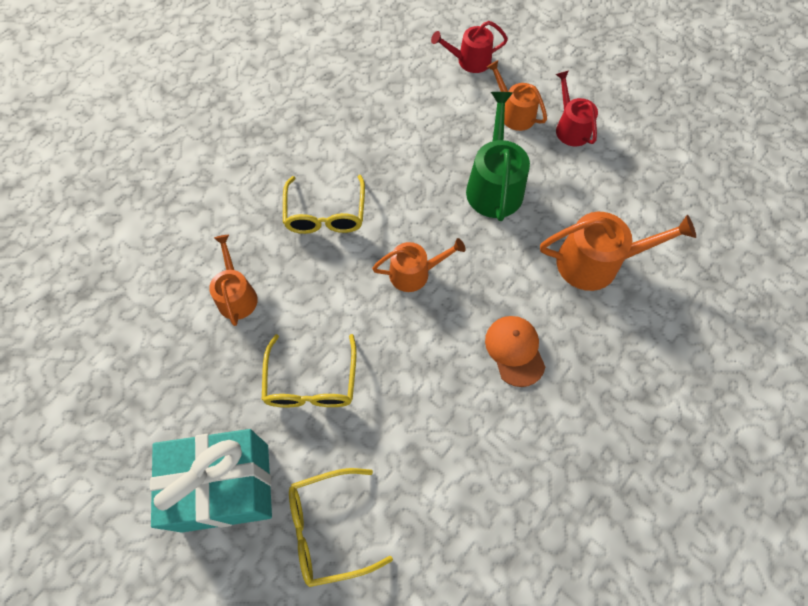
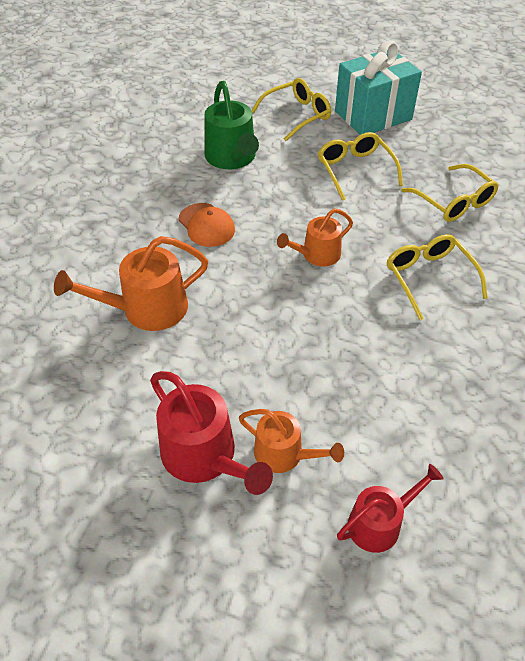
camera: 160 degrees right, 15 degrees down
orange watering can [209,235,258,326] -> yellow glasses [401,164,499,222]
green watering can [466,92,530,221] -> green watering can moved to [204,81,259,169]
red watering can [556,71,598,146] -> red watering can [150,371,273,495], size x1.56

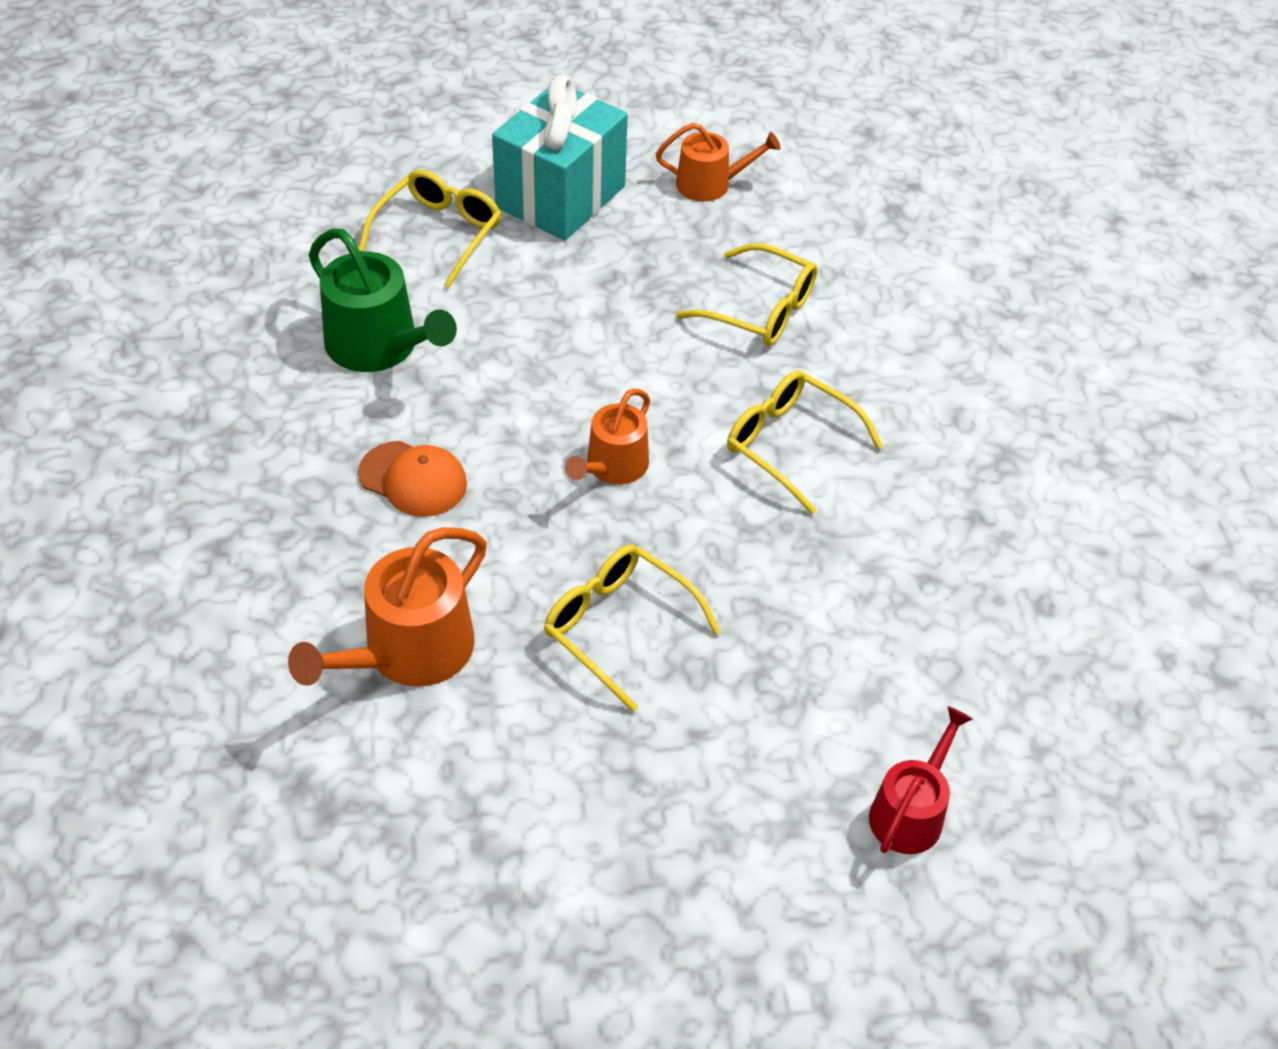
camera: 30 degrees left, 0 degrees up
red watering can [150,371,273,495] -> none
orange watering can [239,409,344,473] -> orange watering can moved to [656,123,781,202]
yellow glasses [318,132,403,201] -> yellow glasses moved to [544,545,721,712]

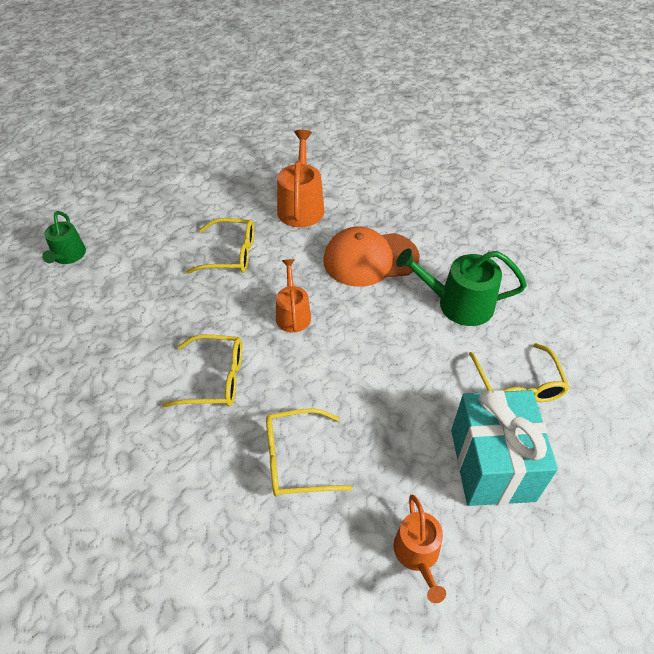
camera: 145 degrees right, 0 degrees up
orange cap [358,441,467,517] -> orange cap [323,226,420,287], size x1.65
orange watering can [656,123,781,202] -> orange watering can turned 60 degrees counterclockwise [393,495,446,603]
red watering can [869,706,973,854] -> green watering can [42,211,86,264]

